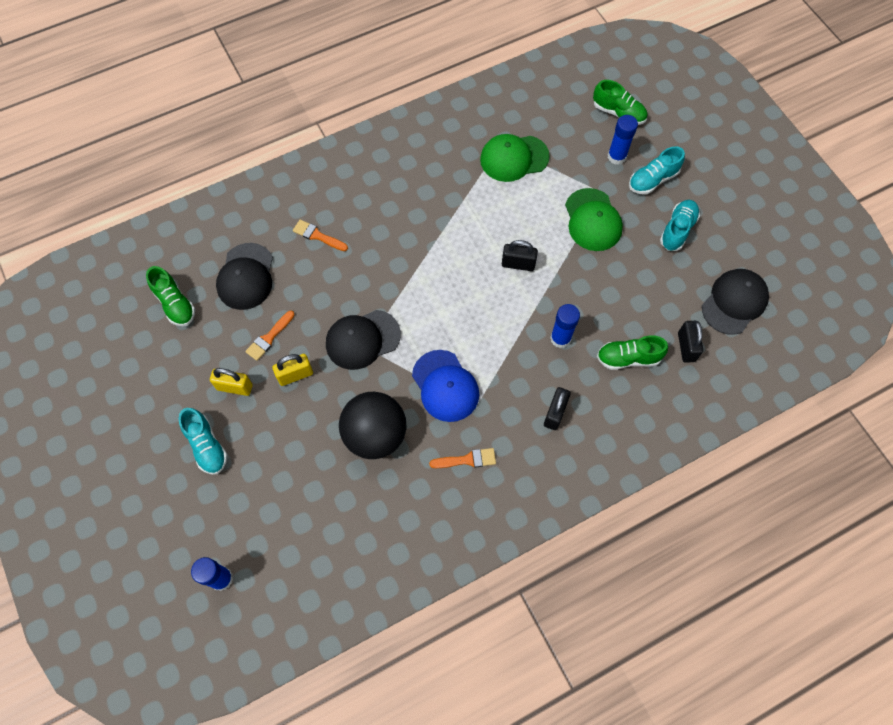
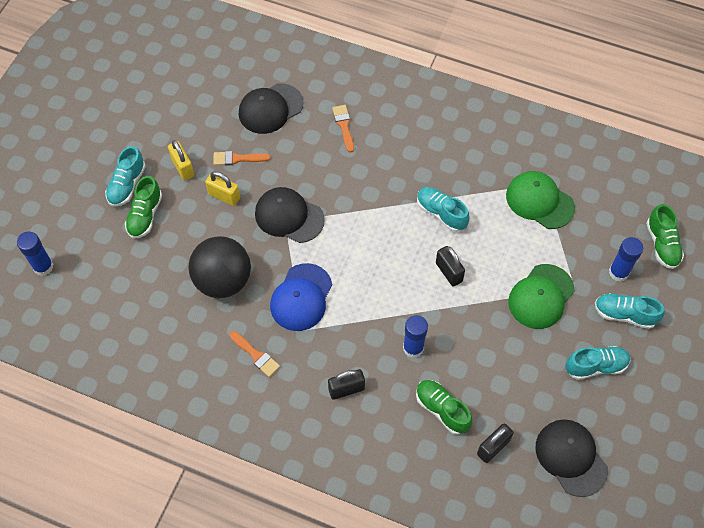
camera: 50 degrees right, 5 degrees down
green shoe [146,266,195,326] -> green shoe moved to [125,176,162,238]
black cap [702,269,769,335] -> black cap turned 120 degrees counterclockwise [535,419,608,497]
none -> turquoise shoe [417,187,469,232]

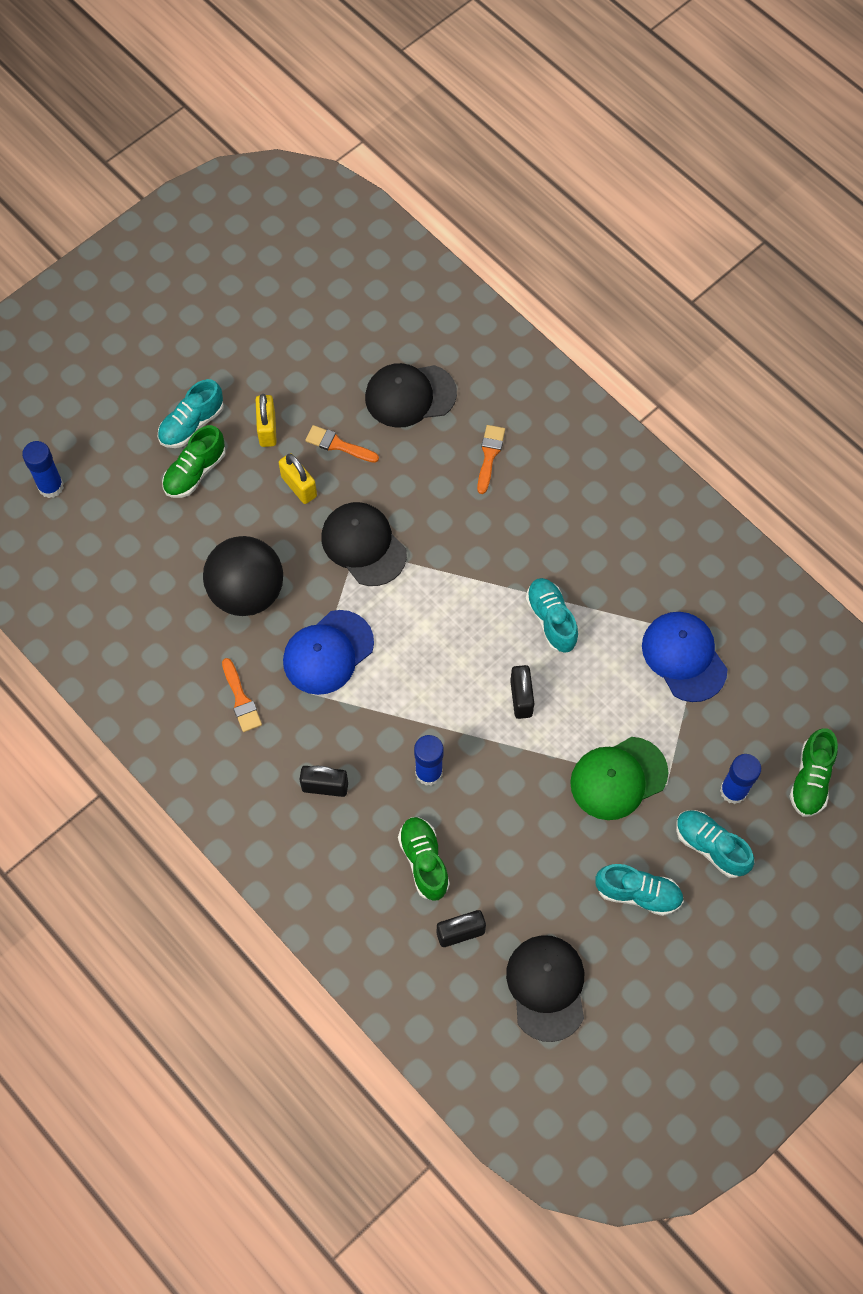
camera: 25 degrees right, 5 degrees up
green cap [506,171,575,229] -> blue cap [642,612,727,702]

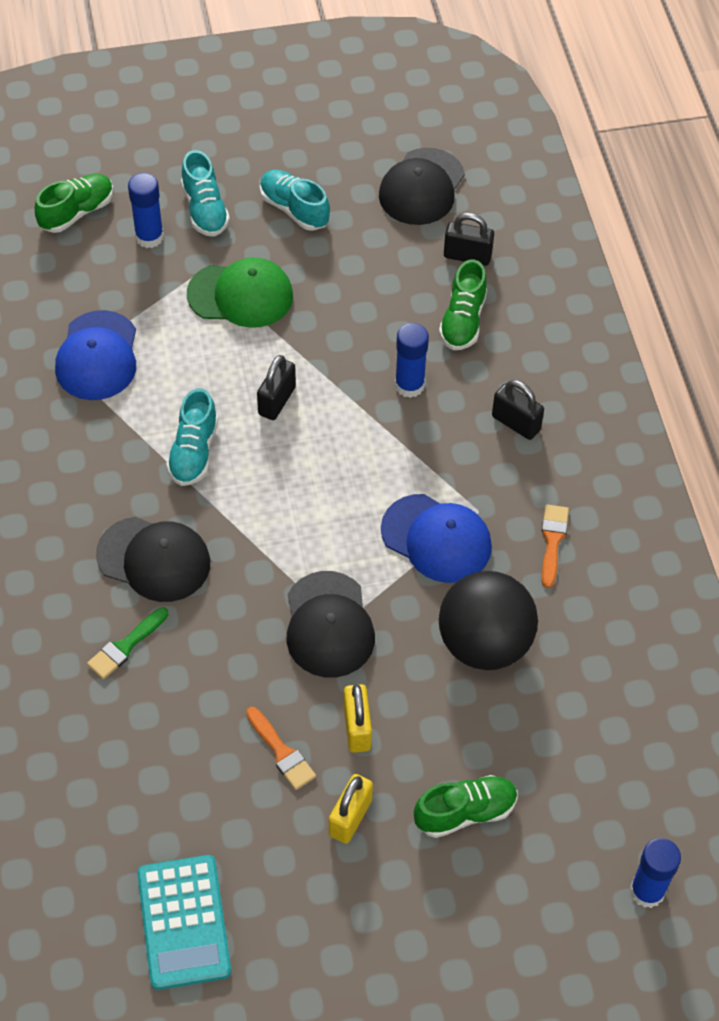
camera: 150 degrees left, 10 degrees down
turquoise shoe [158,379,224,448] -> none
blue cap [283,610,374,695] -> blue cap turned 45 degrees clockwise [381,494,492,583]
black cap [365,363,457,428] -> black cap moved to [96,517,210,602]
orange brush [477,425,505,494] -> green brush [87,607,168,679]
none -> turquoise calculator [137,855,231,990]

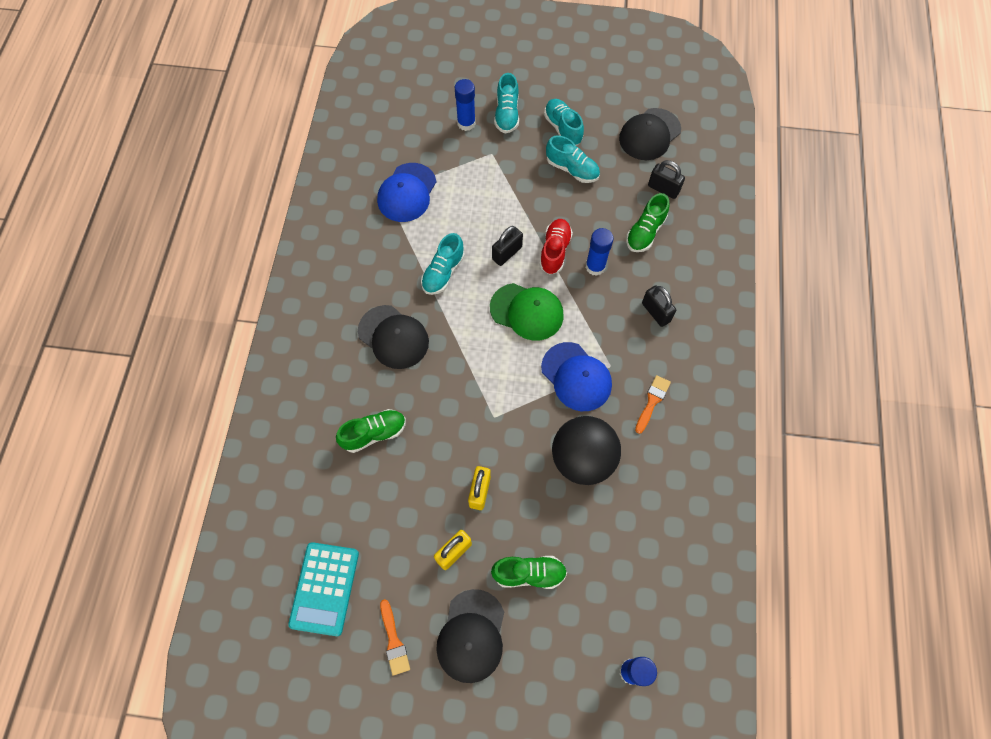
camera: 20 degrees right, 10 degrees up
green shoe [35,174,113,233] -> green shoe moved to [336,409,406,453]
green brush [87,607,168,679] -> none
green cap [187,257,293,328] -> green cap moved to [490,283,564,341]
orange brush [246,707,316,790] -> orange brush moved to [380,599,410,676]
black cap [287,571,375,678] -> black cap moved to [436,589,504,683]
none -> red shoe [539,219,573,274]
none -> turquoise shoe [546,136,600,183]

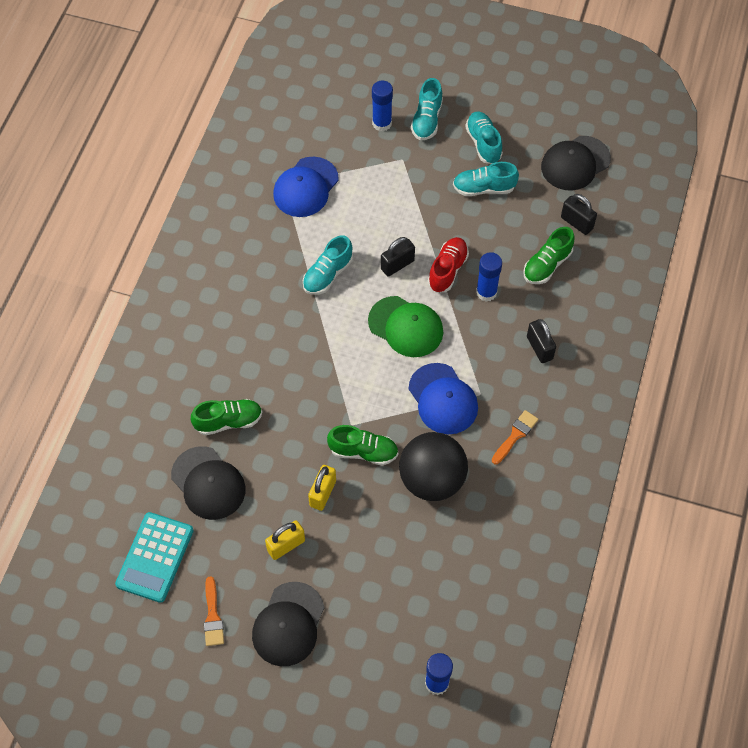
camera: 10 degrees right, 5 degrees down
black cap [358,305,429,369] -> black cap moved to [171,446,245,520]
green shoe [491,556,567,589] -> green shoe moved to [327,425,398,465]
turquoise shoe [546,136,600,183] -> turquoise shoe turned 135 degrees clockwise [453,162,519,196]

